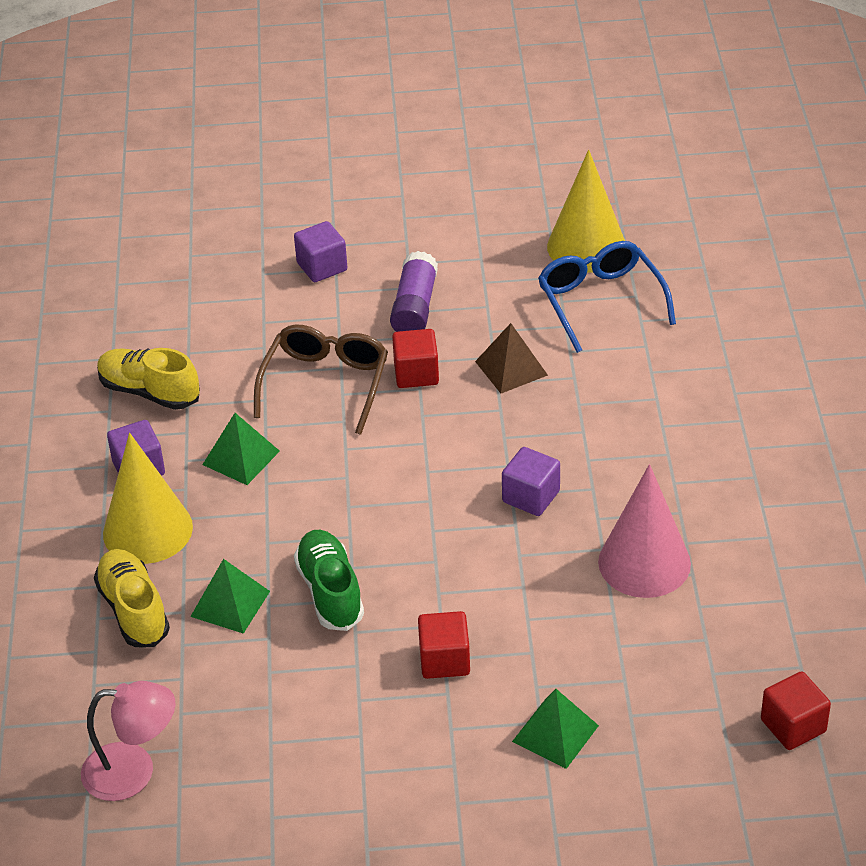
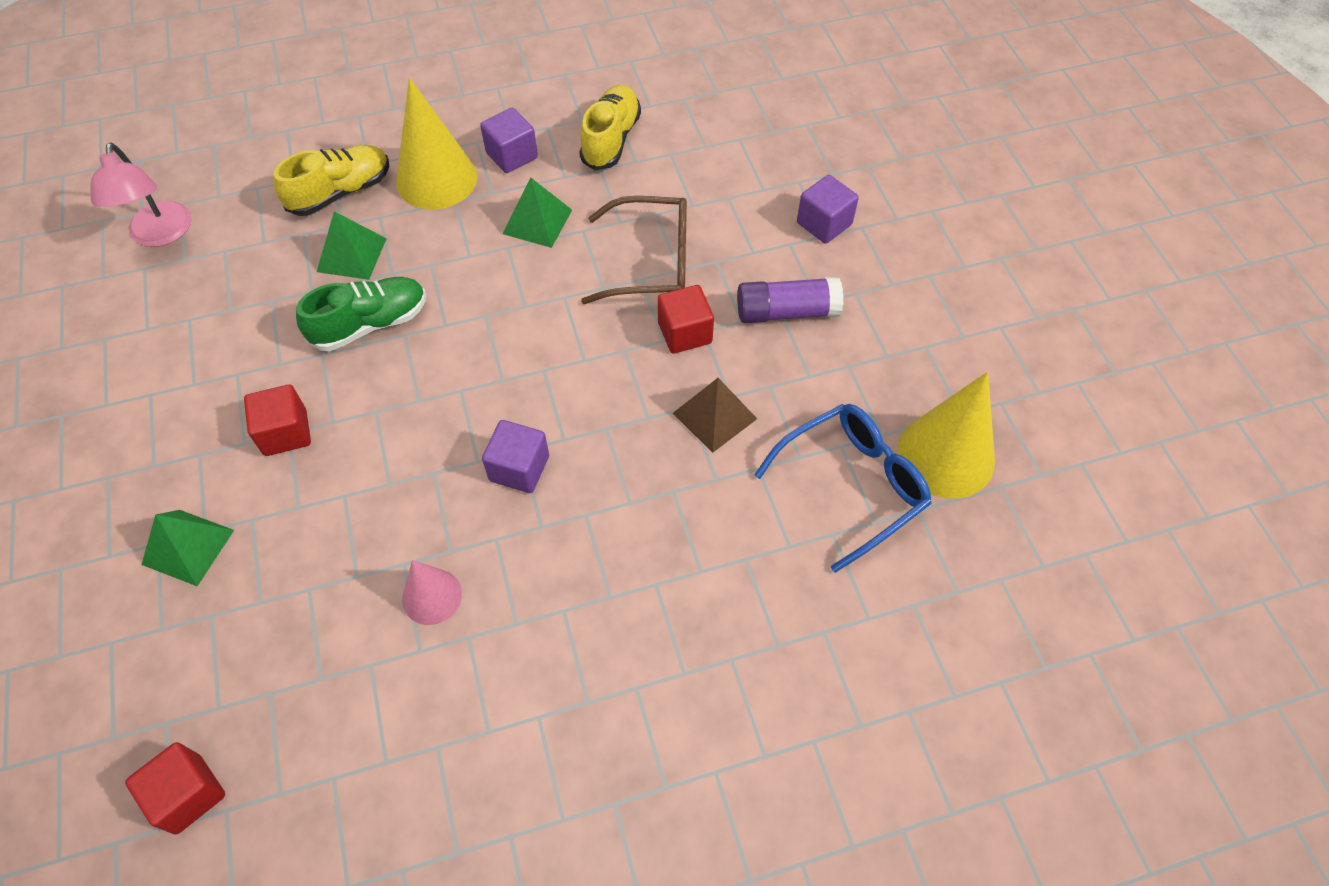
camera: 75 degrees right, 15 degrees up
pink cone [598,464,691,598] -> pink cone [402,560,462,625], size x0.57

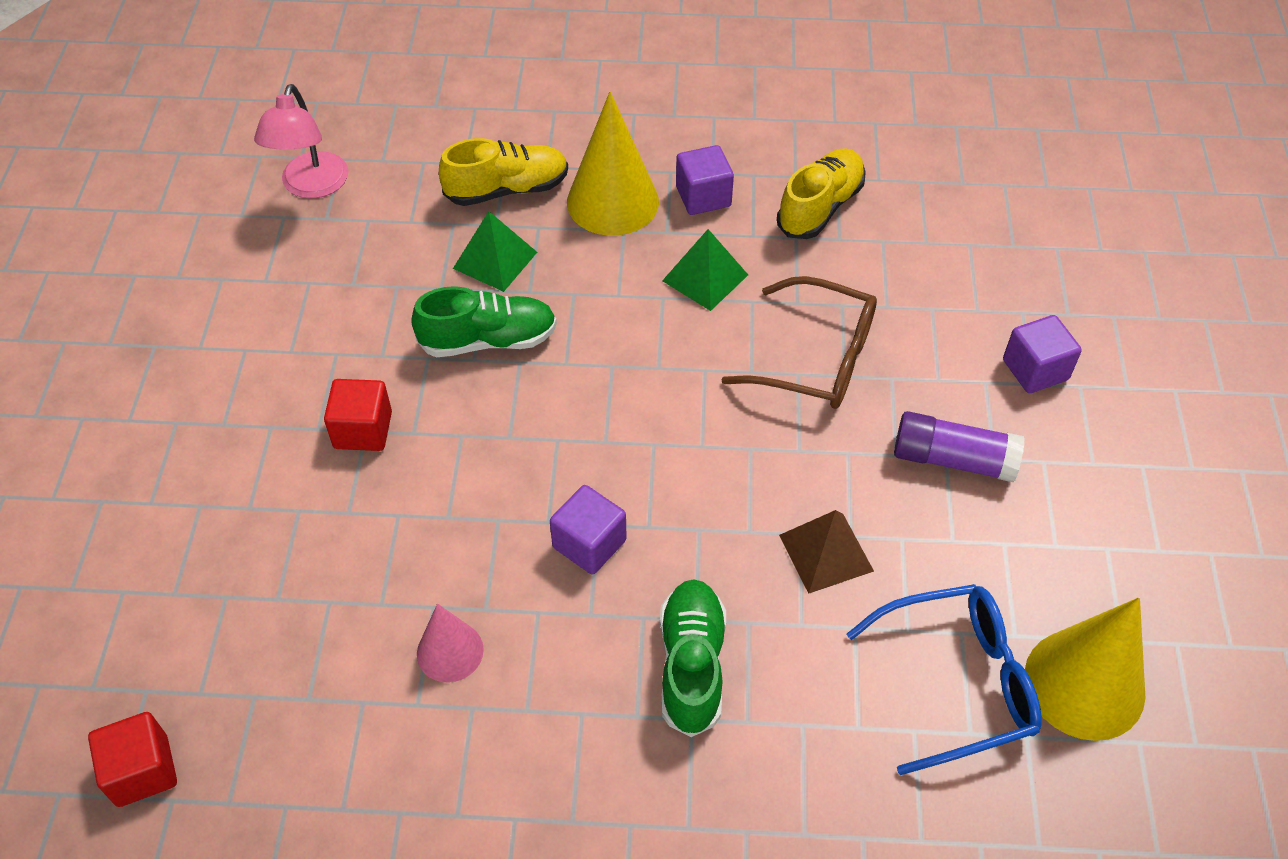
camera: 20 degrees right, 5 degrees down
green pyramid [141,510,234,586] -> none
red cube [658,285,714,354] -> none
none -> green shoe [660,579,726,737]

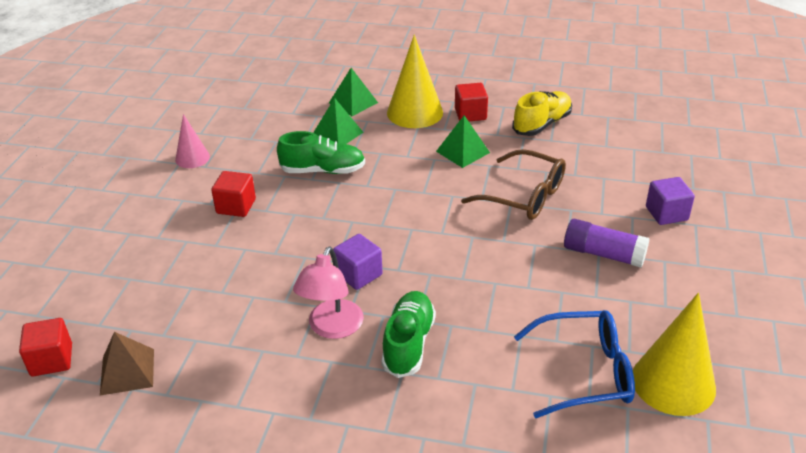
camera: 10 degrees right, 15 degrees down
pink lamp [254,84,349,198] -> pink lamp moved to [293,246,364,339]
pink cone [417,603,484,683] -> pink cone moved to [175,114,210,168]
yellow shoe [439,138,568,206] -> green pyramid [329,68,378,116]
purple cube [676,145,734,215] -> red cube [455,83,488,121]
brown pyramid [779,510,874,594] -> brown pyramid moved to [100,332,154,396]

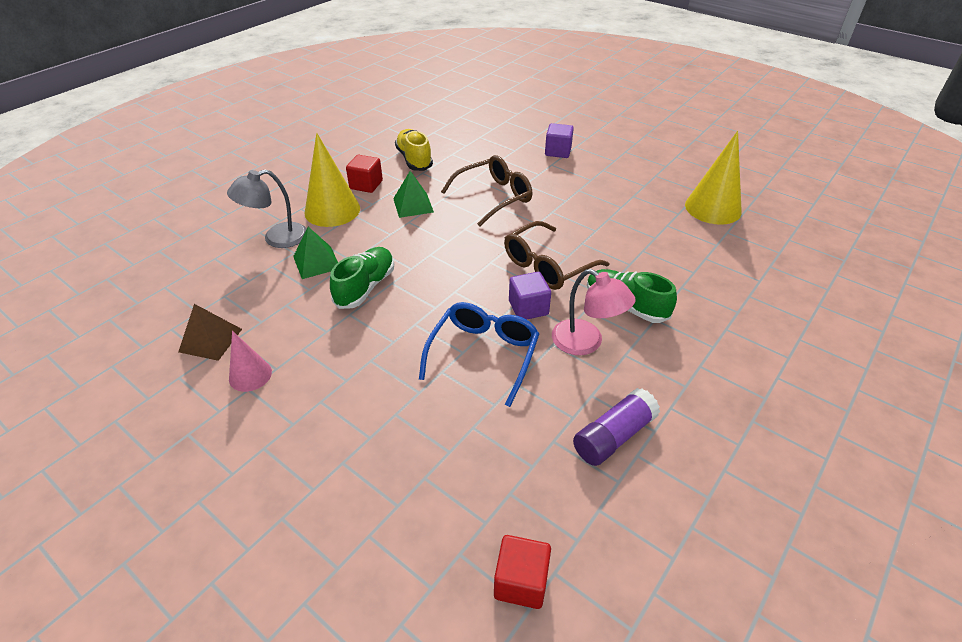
camera: 65 degrees left, 5 degrees up
brown pyramid [100,332,154,396] -> brown pyramid moved to [179,304,242,361]
red cube [211,171,256,217] -> none
green pyramid [329,68,378,116] -> grey lamp [227,169,307,248]
blue glasses [514,310,635,418] -> blue glasses moved to [419,302,539,407]
purple glue stick [564,219,650,268] -> purple glue stick moved to [573,388,660,466]
none -> brown glasses [504,221,609,290]

